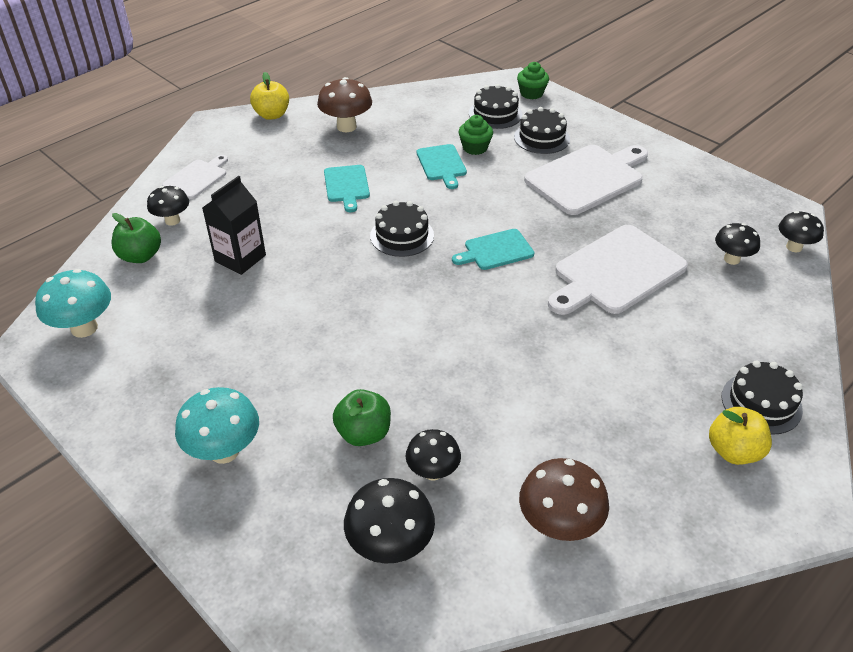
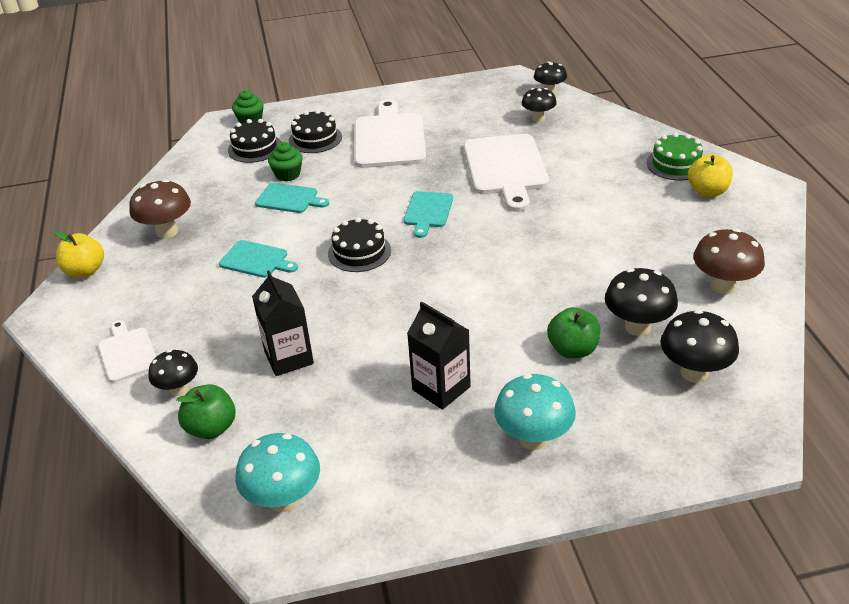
camera: 55 degrees left, 5 degrees down
black mushroom [406,429,461,481] -> black mushroom [605,268,678,336], size x1.51
black cake [722,360,803,435] -> green cake [646,133,703,180]
none -> black carton [407,301,471,410]

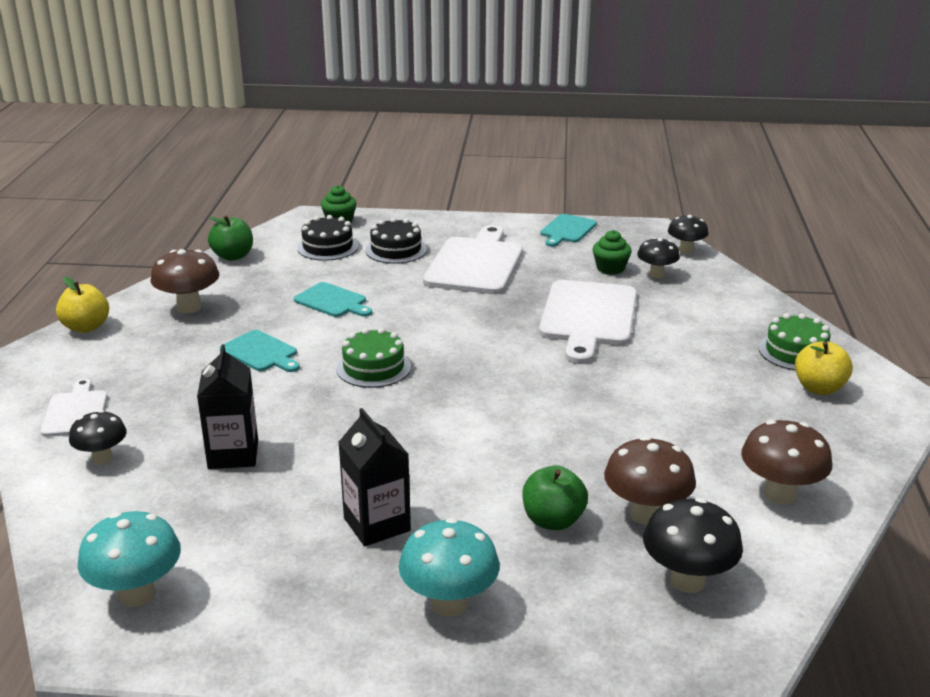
camera: 15 degrees right, 10 degrees down
green apple [176,384,236,439] -> green apple moved to [208,215,253,261]
green cupcake [268,142,303,181] -> green cupcake moved to [593,230,632,275]
black cake [328,217,391,272] -> green cake [336,328,411,388]
turquoise cutting board [404,191,453,238] -> turquoise cutting board moved to [540,214,597,247]
black mushroom [605,268,678,336] -> brown mushroom [604,436,696,525]

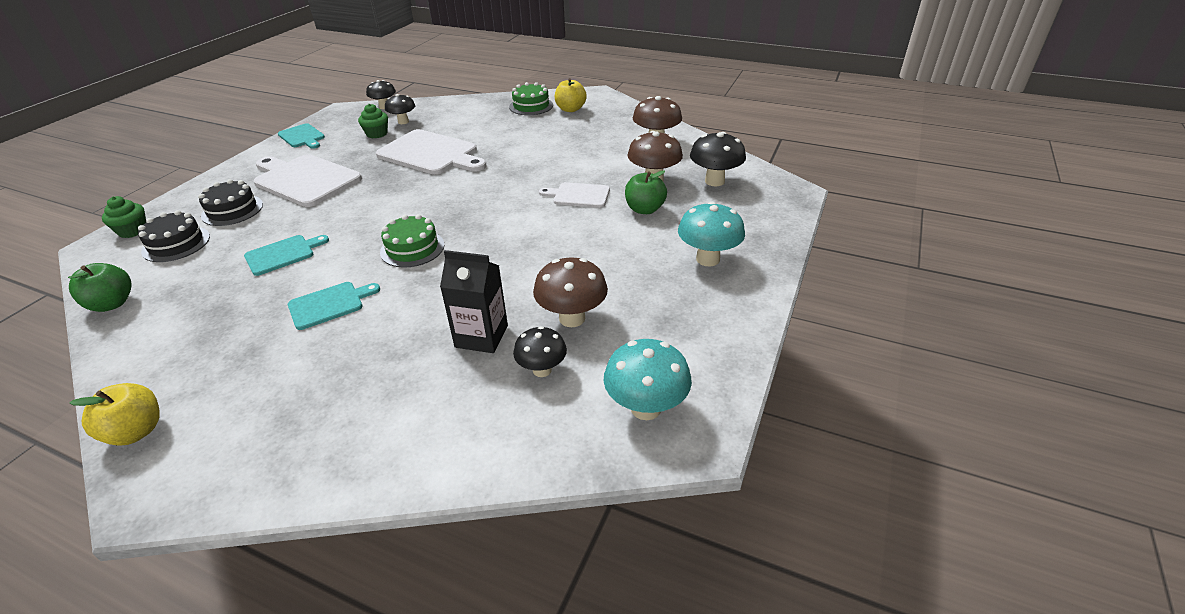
camera: 70 degrees left, 10 degrees up
white cutting board [41,379,108,437] -> white cutting board moved to [539,182,610,208]
black mushroom [69,410,127,465] -> black mushroom moved to [513,326,567,377]
brown mushroom [151,249,219,314] -> brown mushroom moved to [533,258,608,327]
black carton [338,408,411,546] -> none

